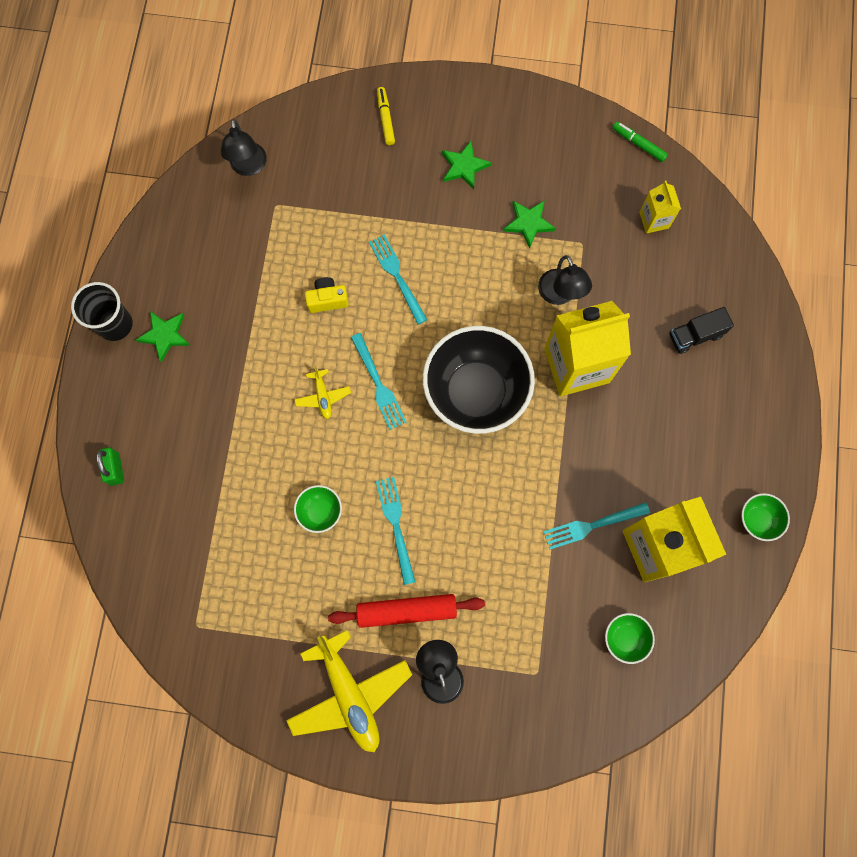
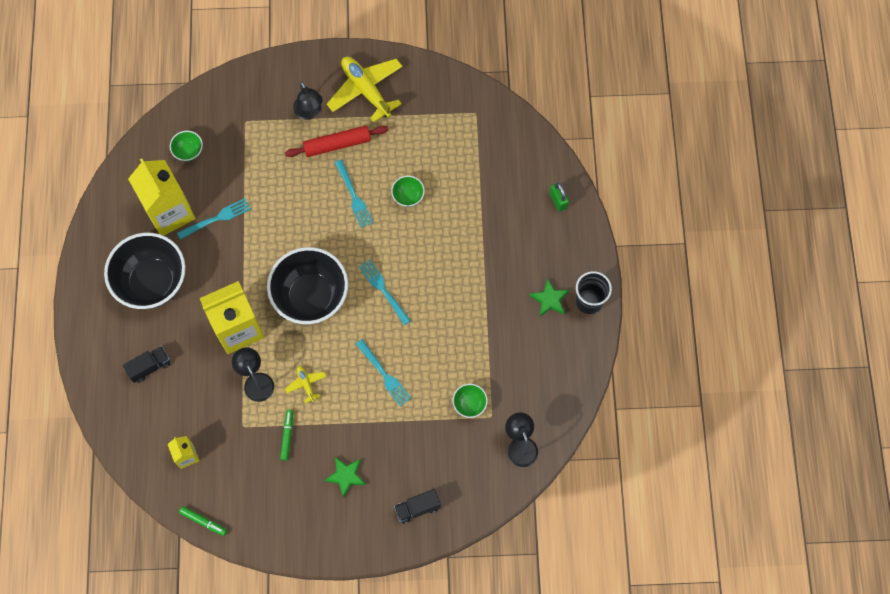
camera: 170 degrees right, 5 degrees down
yellow plane [294,366,351,419] -> yellow plane moved to [285,366,326,403]
yellow camera [305,277,349,313] -> none
yellow marker [377,87,395,145] -> black truck [394,489,441,524]
green star [503,200,556,249] -> green marker [280,410,293,461]
green bowl [741,493,790,541] -> green bowl moved to [452,384,488,418]
none -> black bowl [104,233,186,309]

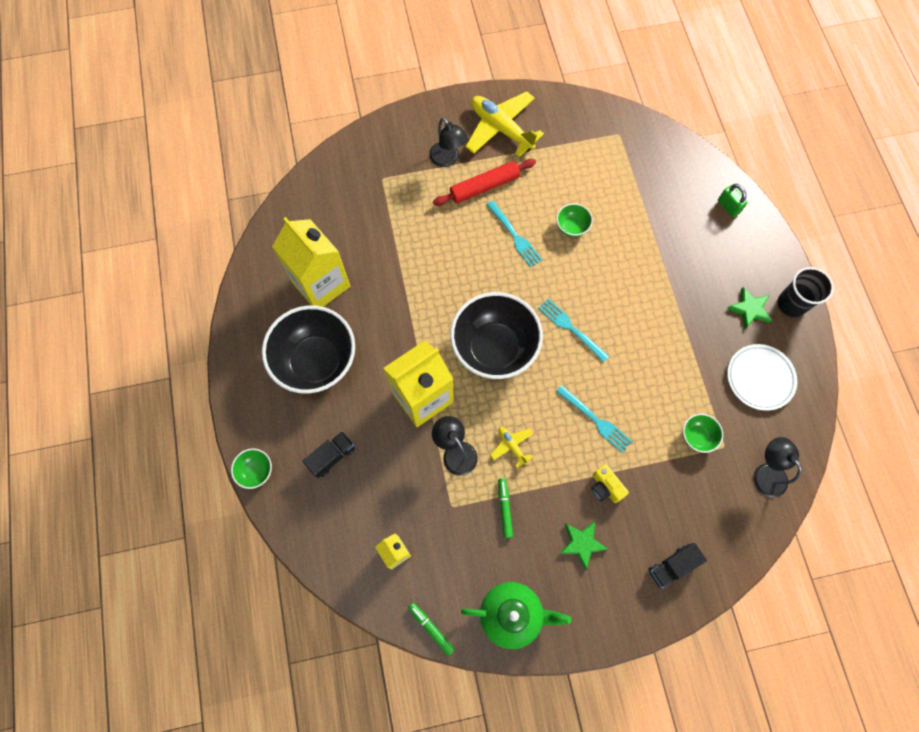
camera: 10 degrees left, 0 degrees up
green bowl [170,131,203,162] -> green bowl moved to [231,448,272,489]
turquoise fork [177,198,251,240] -> none
green marker [179,506,227,536] -> green marker turned 150 degrees counterclockwise [408,602,455,656]
none -> green teapot [461,582,571,649]
none -> yellow camera [591,464,629,503]
none -> white plate [727,344,797,411]

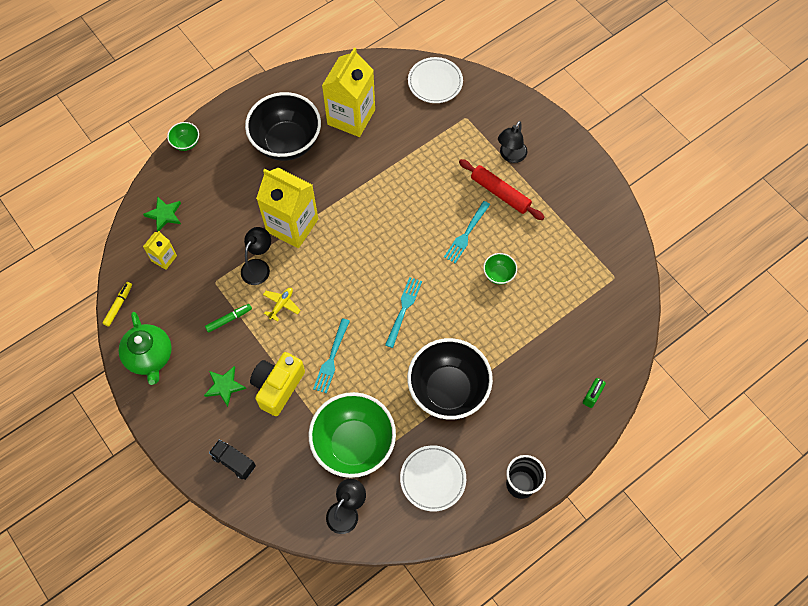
camera: 65 degrees right, 5 degrees down
black truck [302,431,355,478] -> none
green marker [408,602,455,656] -> yellow marker [102,282,132,327]
black bowl [450,292,543,379] -> black bowl moved to [407,338,493,419]
yellow plane [466,91,544,157] -> none
yellow camera [591,464,629,503] -> yellow camera [250,352,305,416], size x1.77
green bowl [683,414,723,453] -> green bowl [309,392,396,478], size x2.33
green star [727,287,772,329] -> green star moved to [143,196,181,231]
none -> white plate [408,57,463,103]

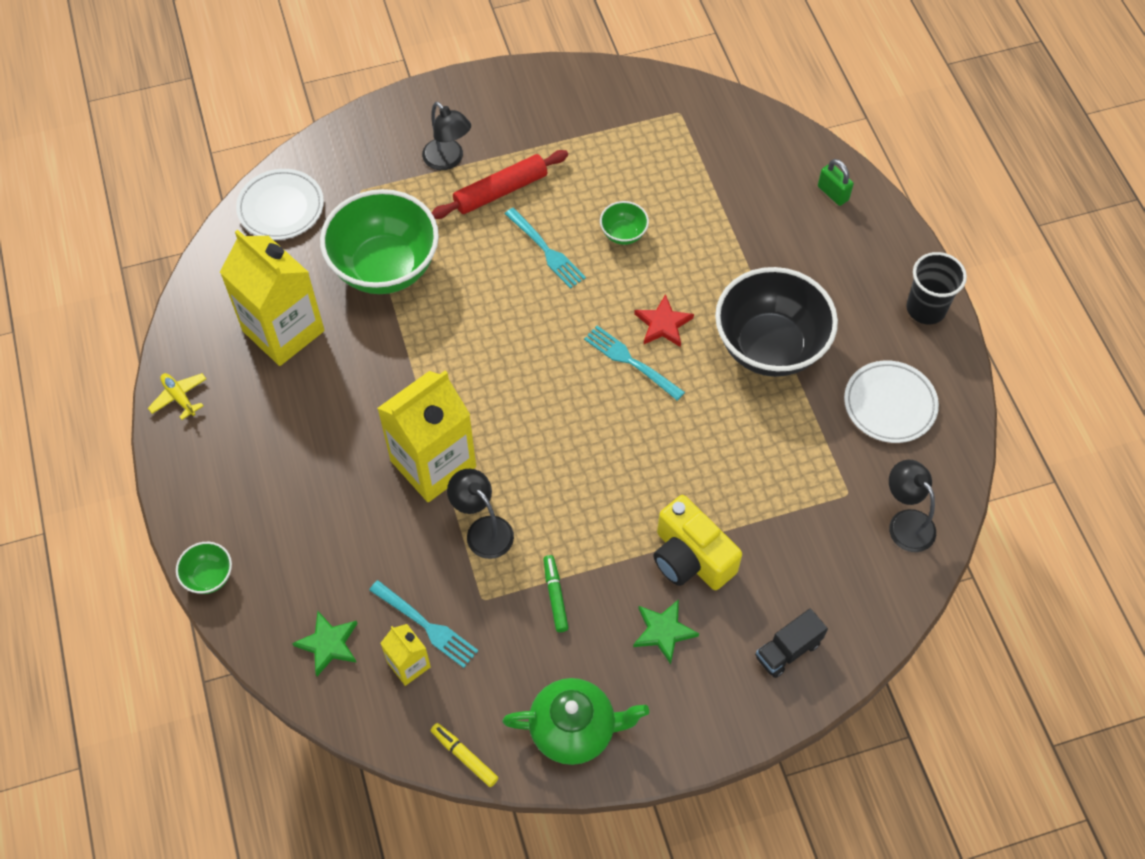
camera: 70 degrees left, 5 degrees down
black bowl [245,92,321,161] -> none
yellow plane [263,288,301,322] -> yellow plane moved to [148,373,206,420]
green bowl [309,392,396,478] -> green bowl moved to [320,189,439,294]
turquoise fork [313,318,350,394] -> turquoise fork moved to [369,580,478,668]
none -> red star [634,294,694,347]

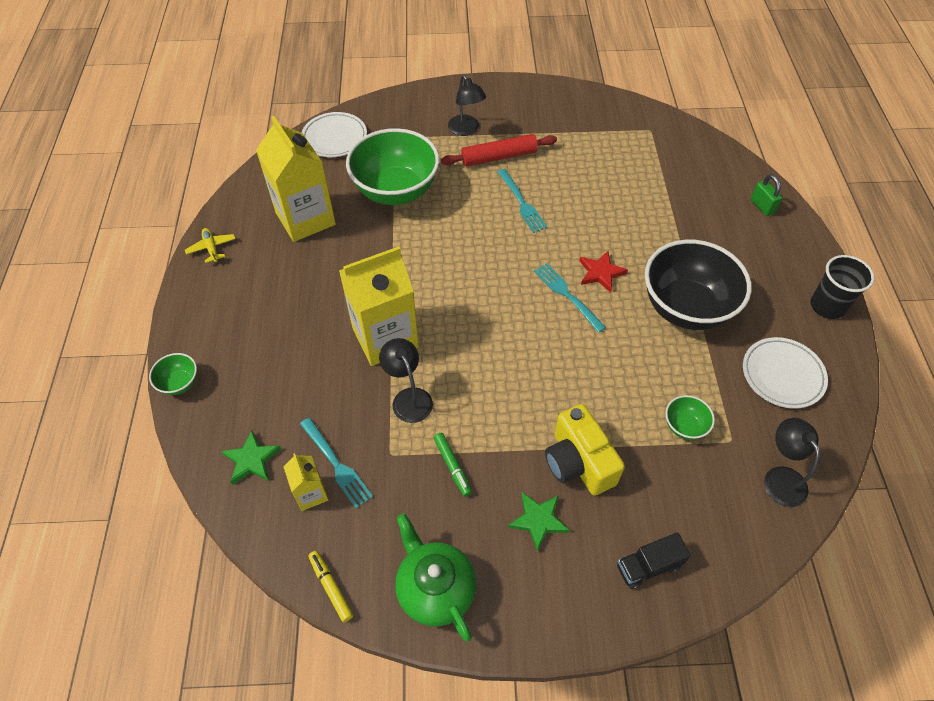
camera: 15 degrees right, 5 degrees down
green teapot [502,678,649,765] -> green teapot turned 135 degrees counterclockwise [395,513,477,642]
green marker [543,555,569,632] -> green marker turned 150 degrees clockwise [434,433,472,497]
green bowl [600,201,649,245] -> green bowl moved to [665,395,715,440]

